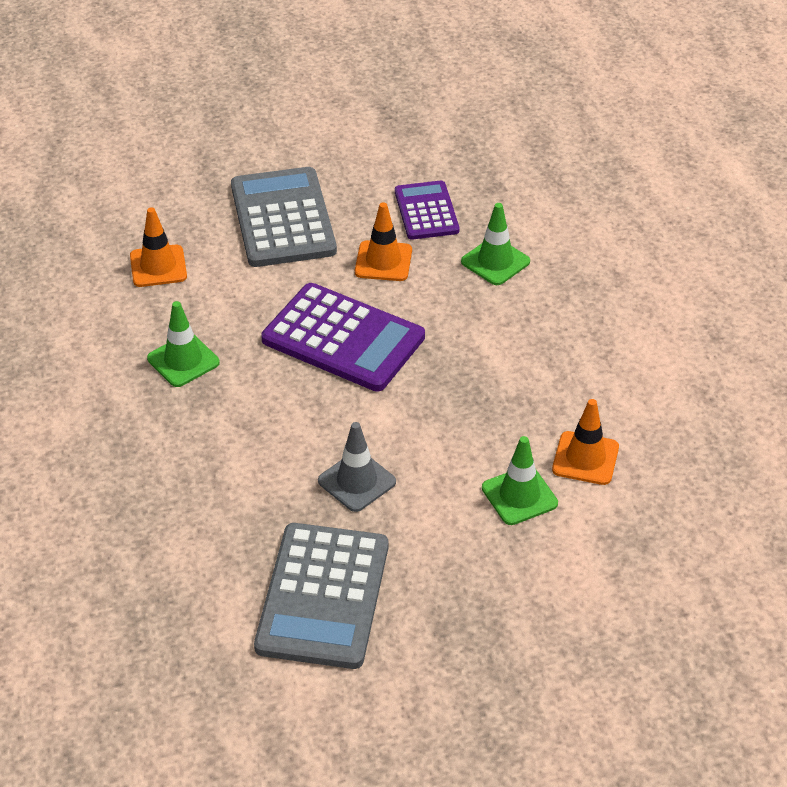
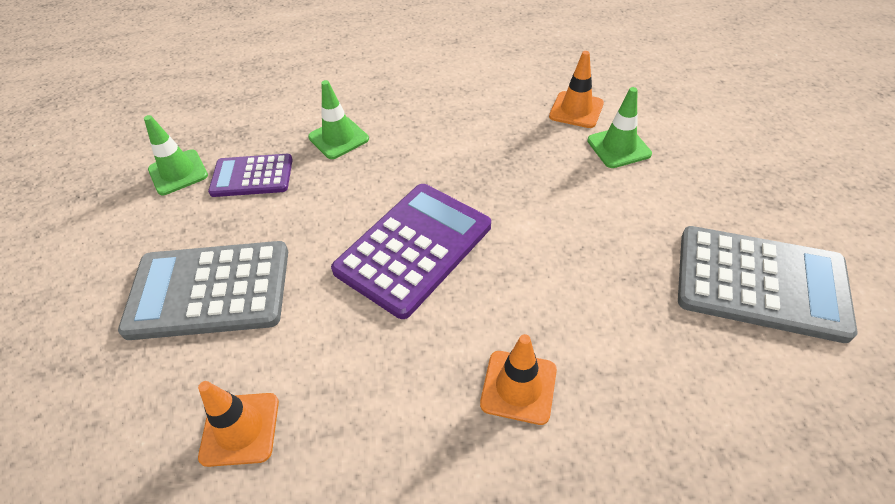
camera: 80 degrees left, 5 degrees up
green traffic cone [147,301,220,387] -> green traffic cone moved to [144,115,208,195]
grey traffic cone [318,422,396,512] -> none
orange traffic cone [355,202,412,281] -> orange traffic cone moved to [480,334,557,425]

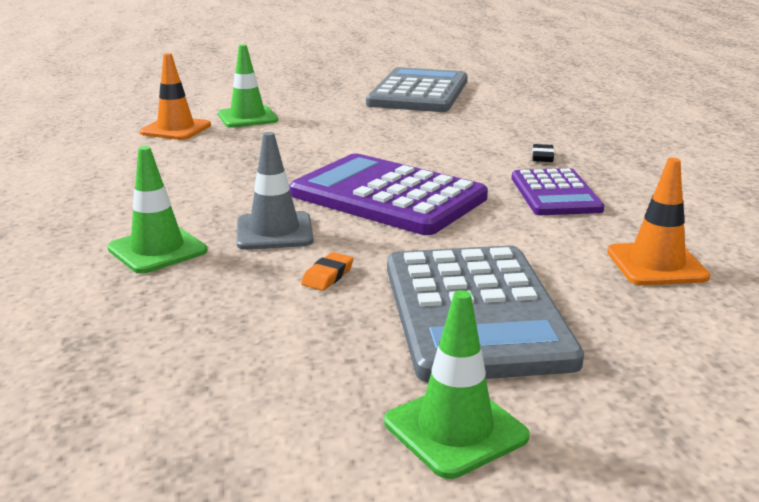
camera: 95 degrees left, 25 degrees down
green traffic cone [144,115,208,195] -> green traffic cone moved to [384,290,530,479]
purple calculator [208,154,293,197] -> purple calculator moved to [512,168,605,215]
orange traffic cone [480,334,557,425] -> black eraser [532,144,554,162]
none -> grey traffic cone [236,132,314,250]
none -> orange eraser [301,252,354,291]

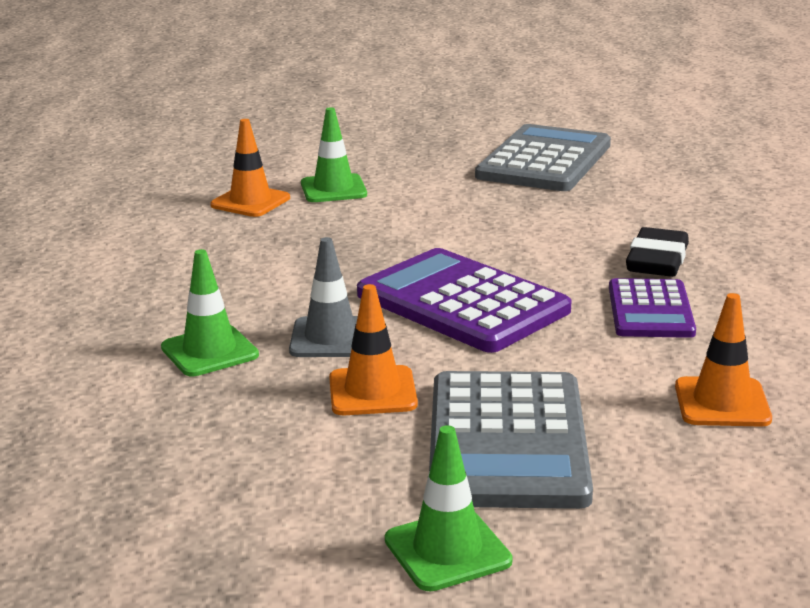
camera: 10 degrees right, 0 degrees up
orange eraser [301,252,354,291] -> orange traffic cone [329,284,418,415]
black eraser [532,144,554,162] -> black eraser [626,227,689,277], size x2.06

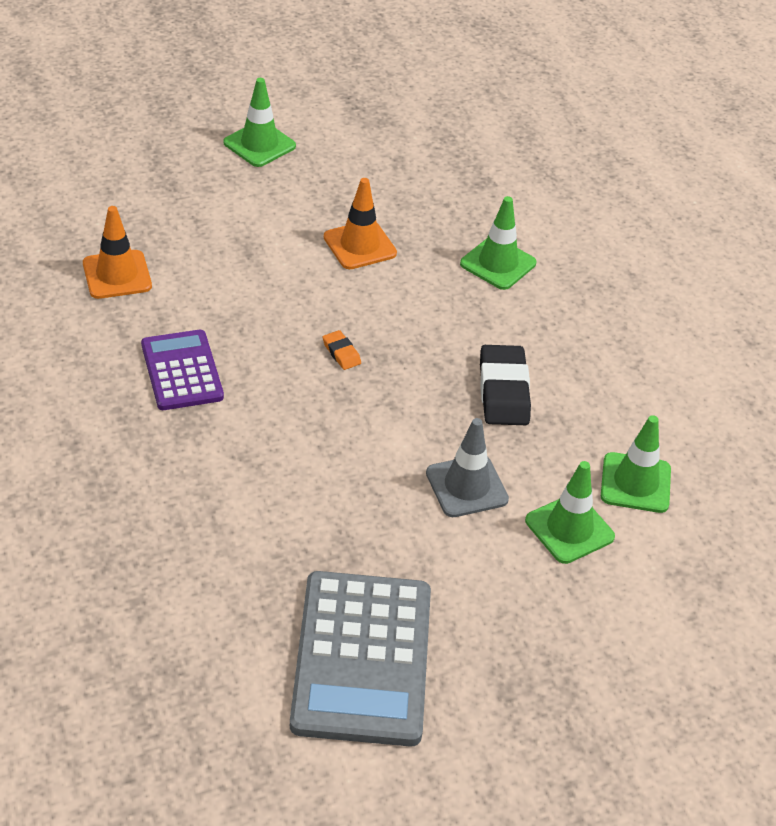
camera: 155 degrees right, 20 degrees up
orange traffic cone [210,119,290,217] -> green traffic cone [601,415,671,513]
grey traffic cone [289,237,358,357] -> grey traffic cone moved to [426,418,509,517]
purple calculator [357,248,572,353] -> orange eraser [323,330,361,370]
grey calculator [429,371,593,509] -> none
black eraser [626,227,689,277] -> black eraser moved to [480,345,531,425]

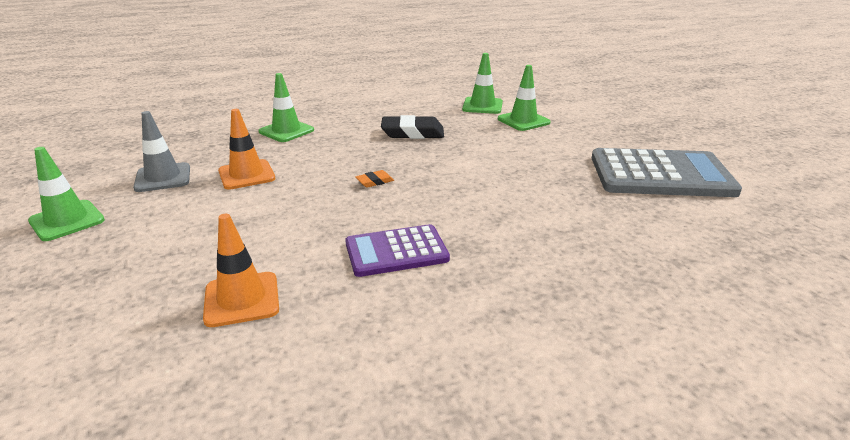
camera: 85 degrees left, 15 degrees down
grey traffic cone [426,418,509,517] -> grey traffic cone moved to [133,111,190,192]

